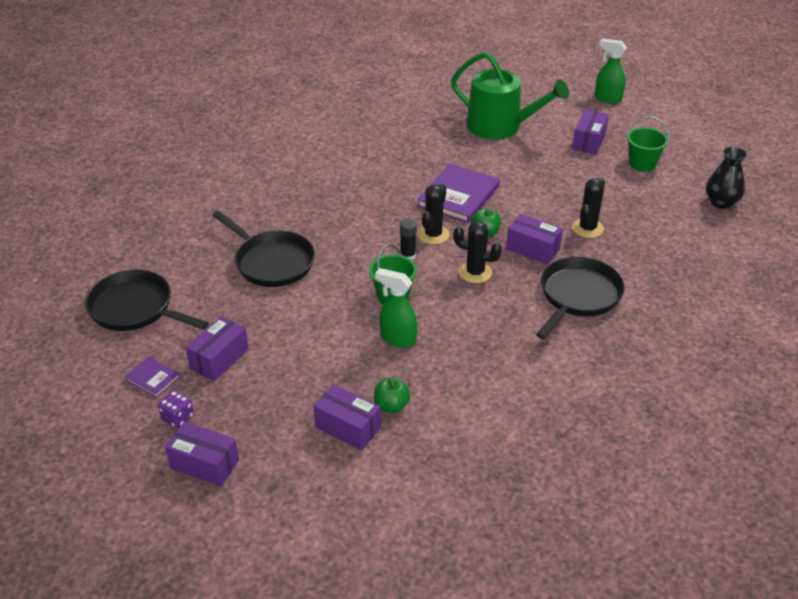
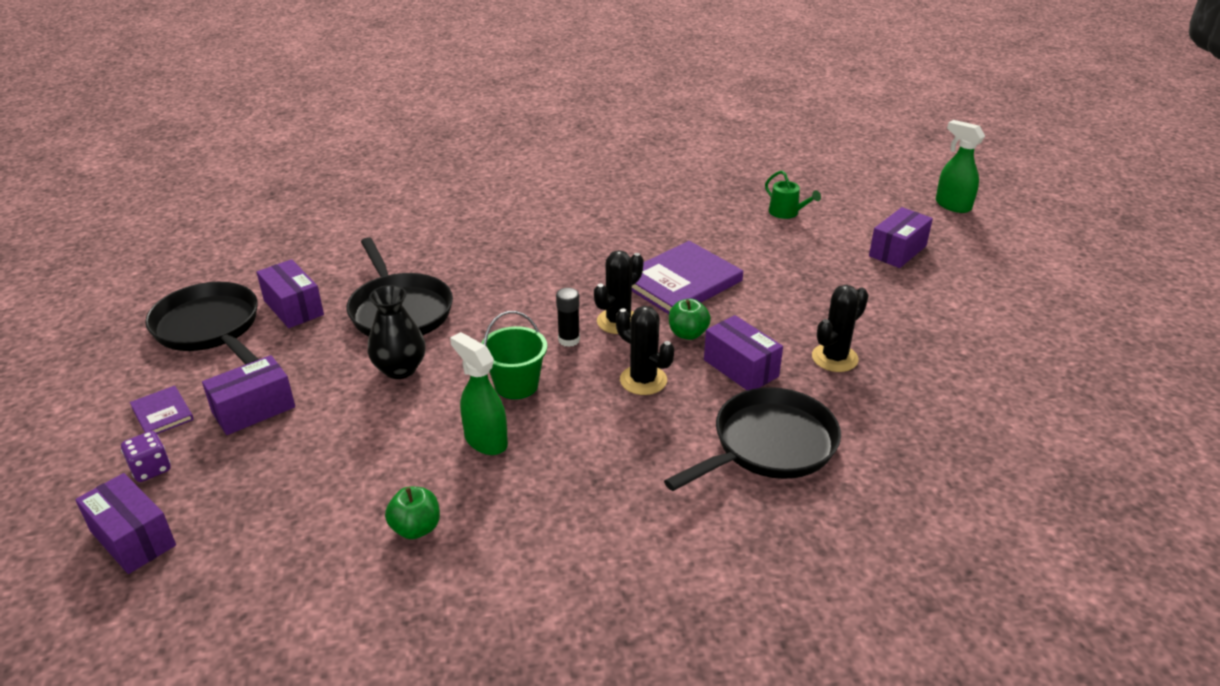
camera: 20 degrees right, 5 degrees down
purple box [313,384,381,450] -> purple box moved to [257,259,324,328]
green watering can [451,52,569,139] -> green watering can [765,170,821,219], size x0.41
green bucket [627,116,669,172] -> none
black vase [706,147,747,209] -> black vase moved to [368,285,426,379]

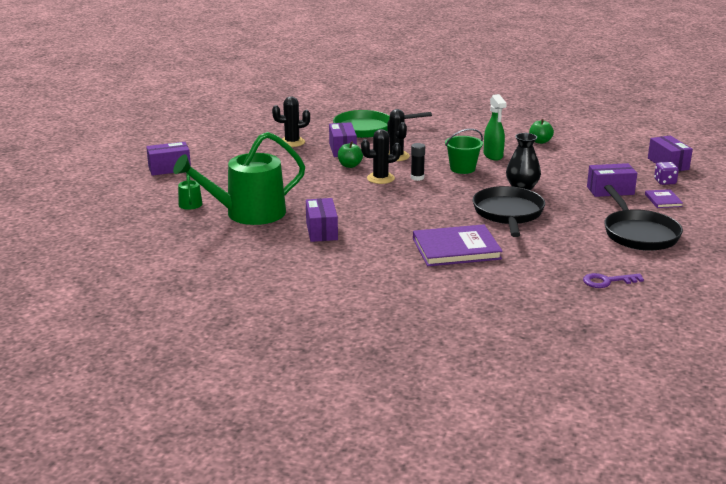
camera: 150 degrees left, 10 degrees down
purple box [257,259,324,328] -> purple box moved to [306,198,338,242]
purple book [632,241,743,314] -> purple book moved to [413,224,503,266]
black pan [664,387,841,491] -> green pan [333,110,432,138]
green spray bottle [936,120,985,213] -> none
none -> green watering can [173,132,305,225]
none -> purple key [583,273,644,288]

